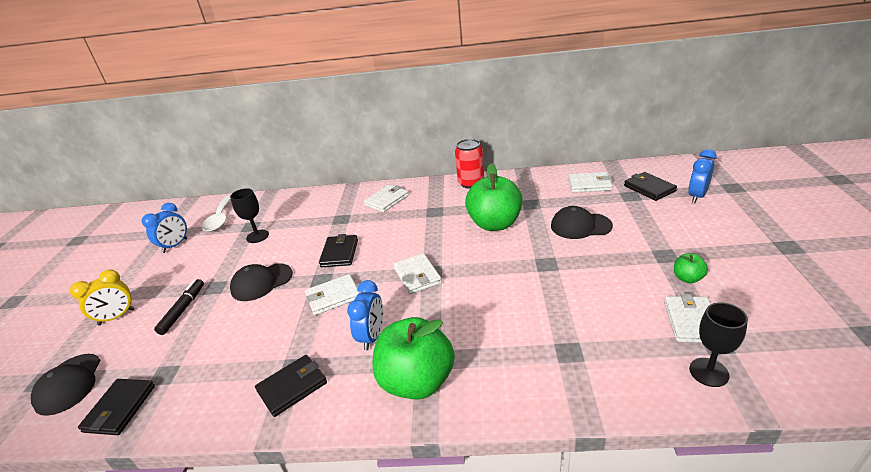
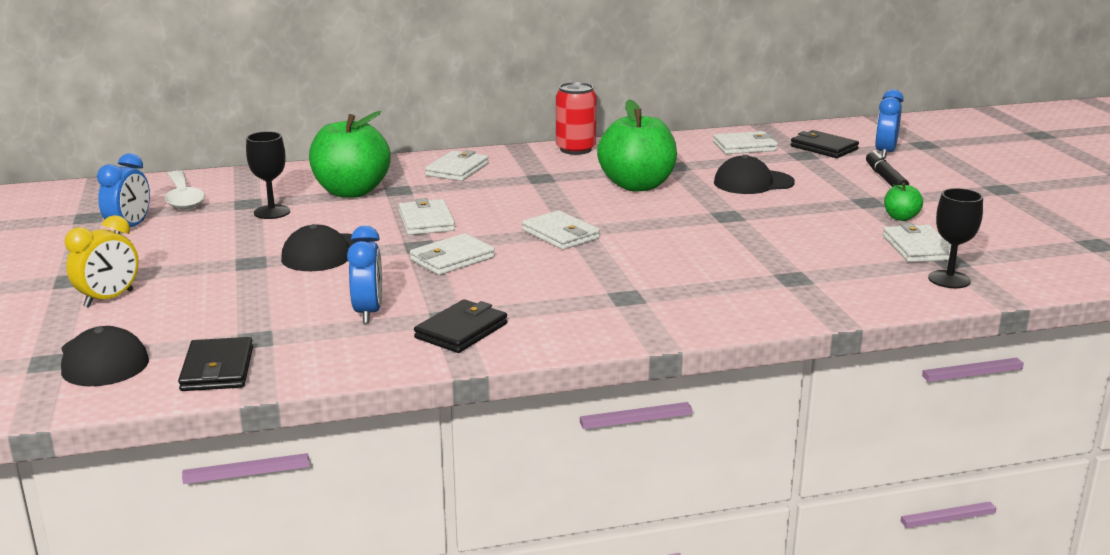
camera: 20 degrees left, 10 degrees down
black marker [154,279,204,335] -> black marker moved to [866,150,909,187]
black wallet [319,234,358,267] -> white wallet [399,198,455,235]
blue clock [347,280,383,350] -> blue clock moved to [347,226,382,323]
green apple [372,317,455,400] -> green apple moved to [309,111,391,198]

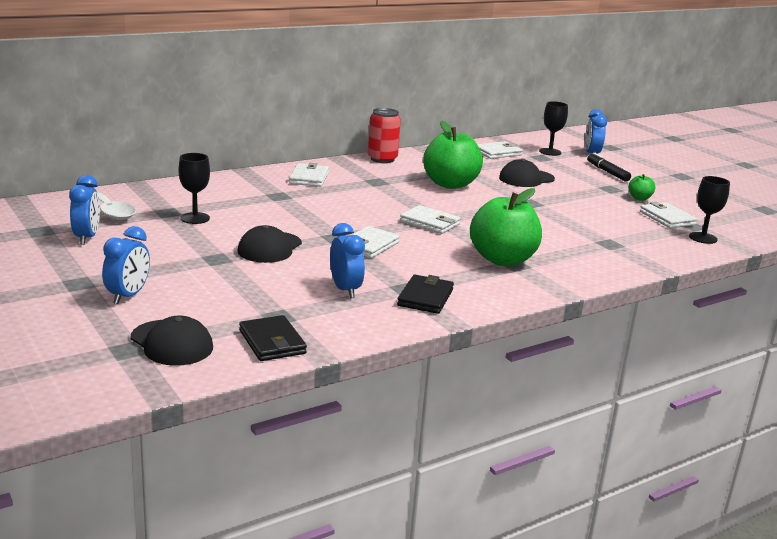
camera: 20 degrees left, 0 degrees up
yellow clock [65,215,139,308] -> blue clock [102,226,150,304]
green apple [309,111,391,198] -> green apple moved to [470,188,542,266]
white wallet [399,198,455,235] -> none
black wallet [791,130,859,158] -> black goblet [539,101,568,156]

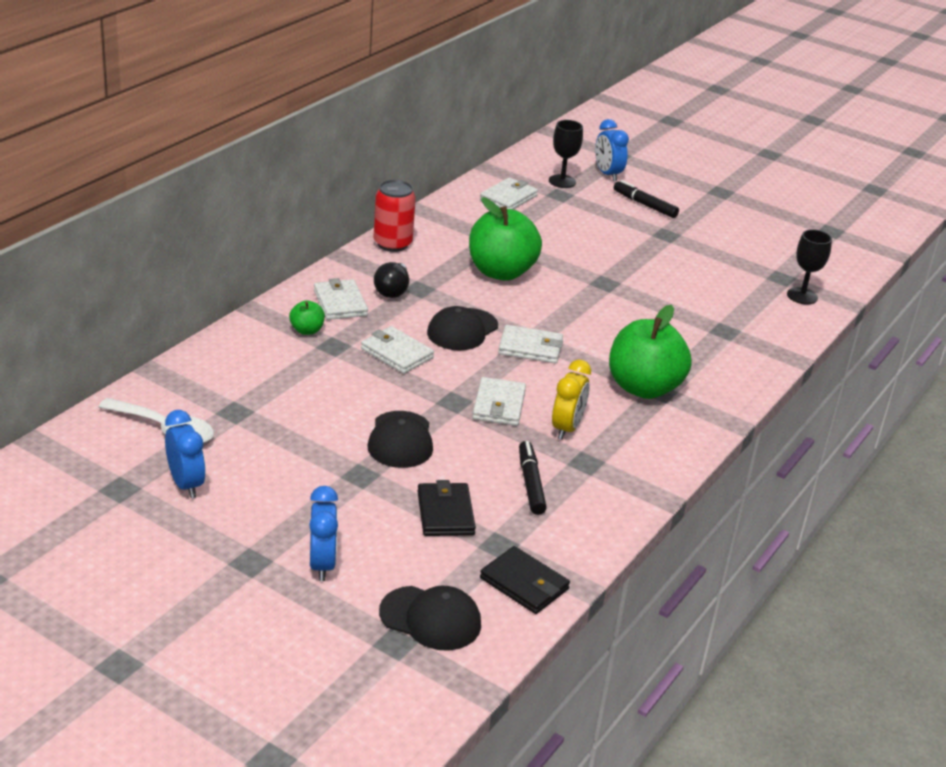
camera: 25 degrees left, 10 degrees up
black goblet [178,153,210,224] -> none
blue clock [330,223,365,298] -> black marker [519,441,547,515]
black wallet [397,275,454,314] -> black wallet moved to [417,480,476,536]
black cap [499,159,555,187] -> black cap moved to [427,306,498,350]
green apple [628,174,655,201] -> green apple moved to [289,300,325,335]
white wallet [640,201,697,228] -> white wallet moved to [361,326,434,374]
none -> black light bulb [374,262,409,298]
none -> yellow clock [552,360,591,440]

